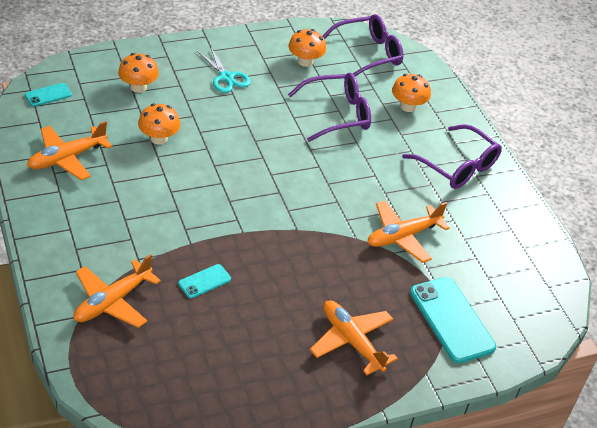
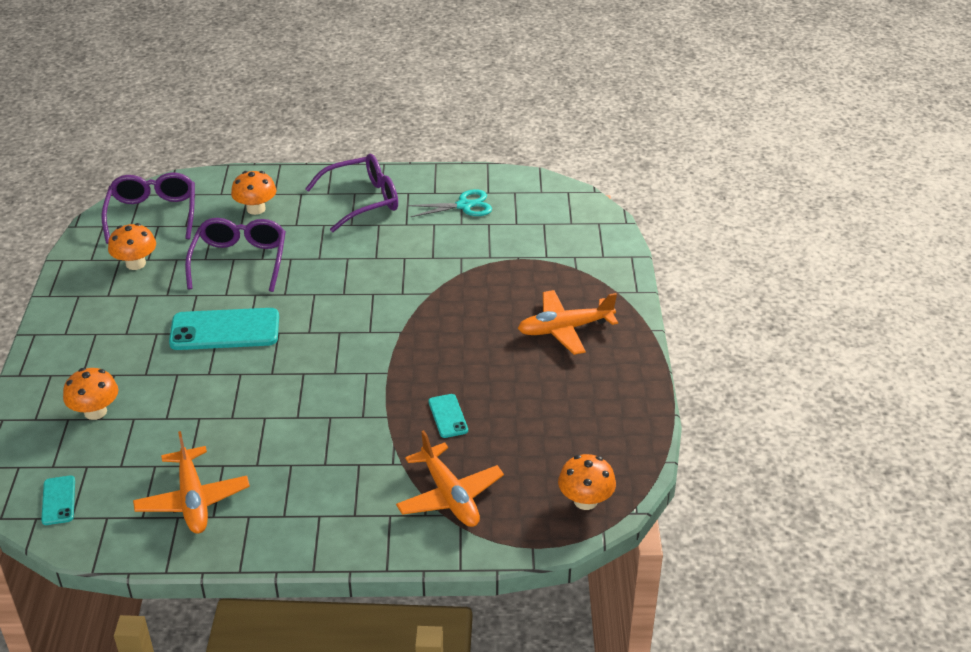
camera: 65 degrees left, 5 degrees down
orange mushroom [138,103,180,145] -> orange mushroom moved to [558,454,616,510]
turquoise scissors [197,46,251,93] -> turquoise scissors moved to [407,189,492,217]
orange plane [368,201,450,263] -> none
turquoise phone [410,277,496,363] -> turquoise phone moved to [169,308,279,350]

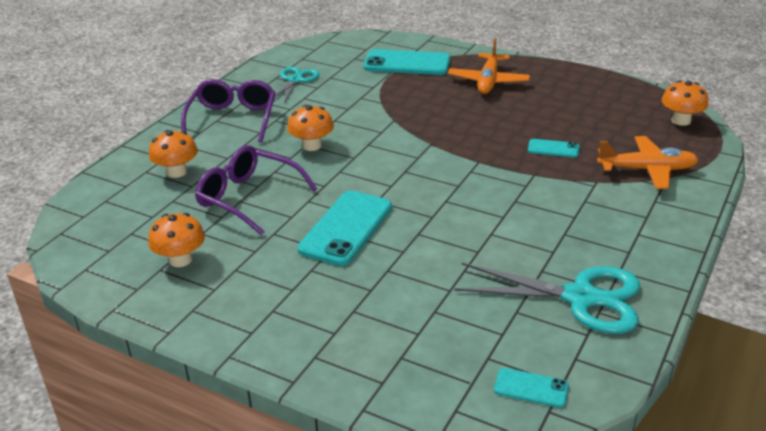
camera: 60 degrees left, 5 degrees down
orange mushroom [63,368,118,420] -> orange mushroom moved to [287,105,334,151]
purple glasses [101,172,195,244] -> none
orange plane [133,431,250,534] -> turquoise scissors [454,263,640,334]
none -> turquoise phone [364,49,450,75]

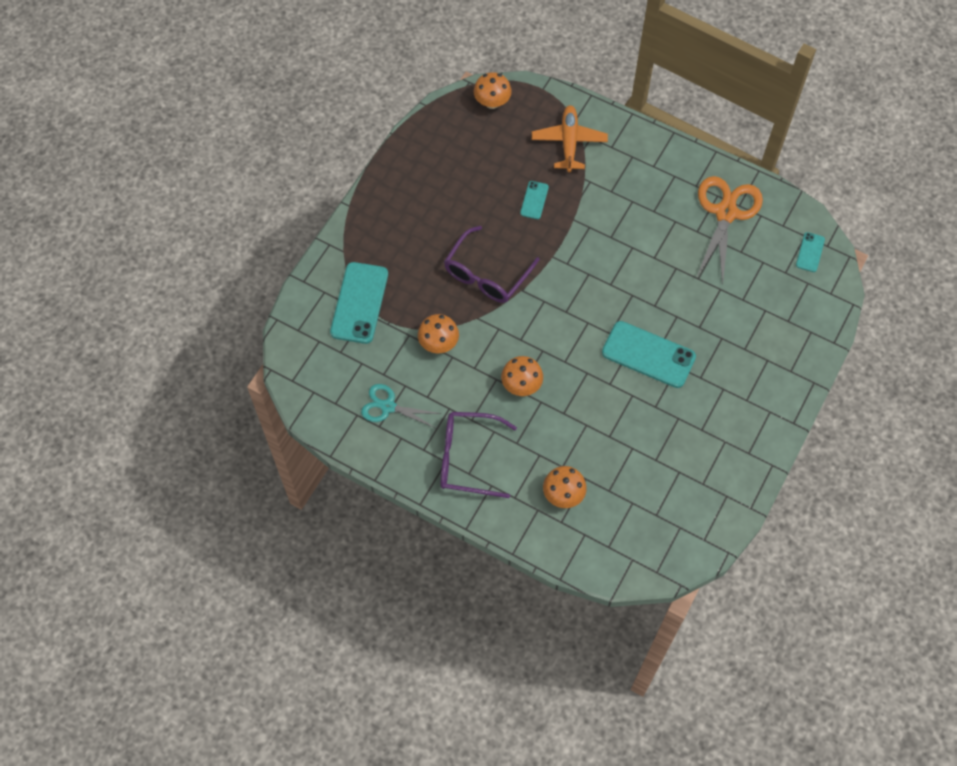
camera: 90 degrees left, 30 degrees up
orange mushroom [148,213,205,267] -> orange mushroom moved to [418,314,459,353]
purple glasses [195,145,317,236] -> purple glasses moved to [444,226,539,303]
orange plane [448,38,530,94] -> none
turquoise scissors [454,263,640,334] -> orange scissors [697,176,763,285]

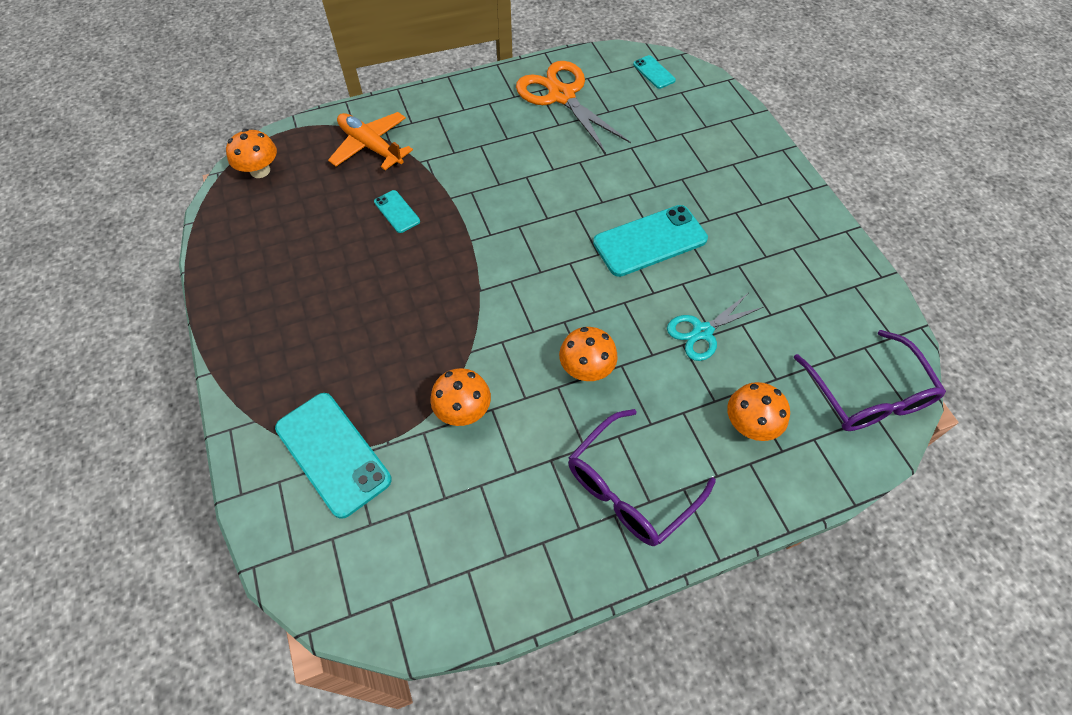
camera: 50 degrees left, 5 degrees down
turquoise scissors [361,384,441,428] -> turquoise scissors moved to [667,294,763,361]
purple glasses [444,226,539,303] -> purple glasses moved to [794,330,946,431]

